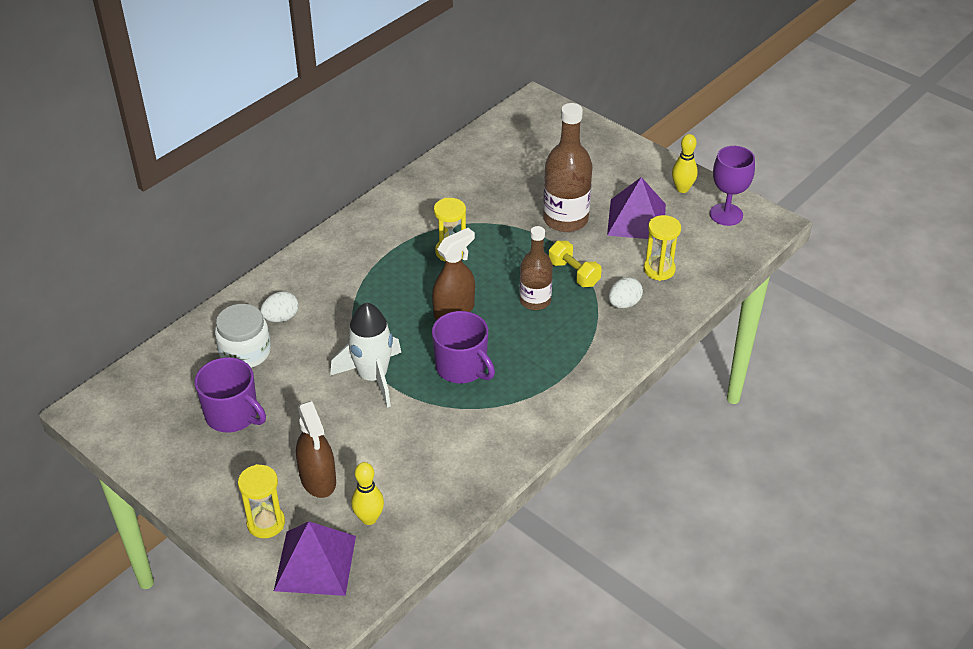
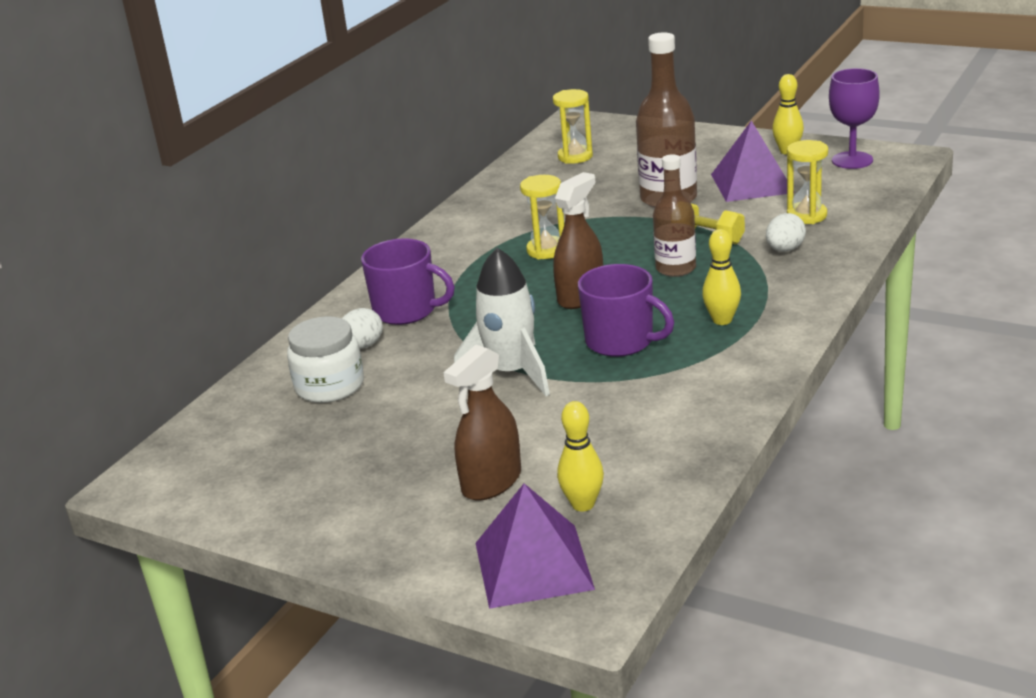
camera: 10 degrees left, 15 degrees down
purple mug [195,357,266,432] -> purple mug moved to [361,238,455,325]
yellow hourglass [238,464,285,538] -> yellow hourglass moved to [553,89,593,164]
brown spray bottle [296,401,336,498] -> brown spray bottle turned 75 degrees clockwise [443,345,521,501]
none -> yellow bowling pin [702,229,741,325]

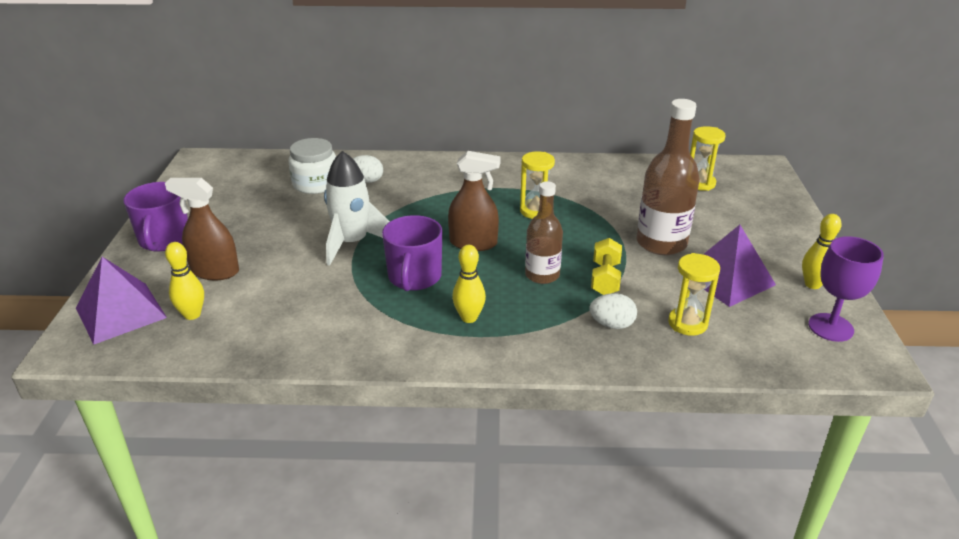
camera: 60 degrees right, 5 degrees up
purple mug [361,238,455,325] -> purple mug moved to [123,182,188,251]

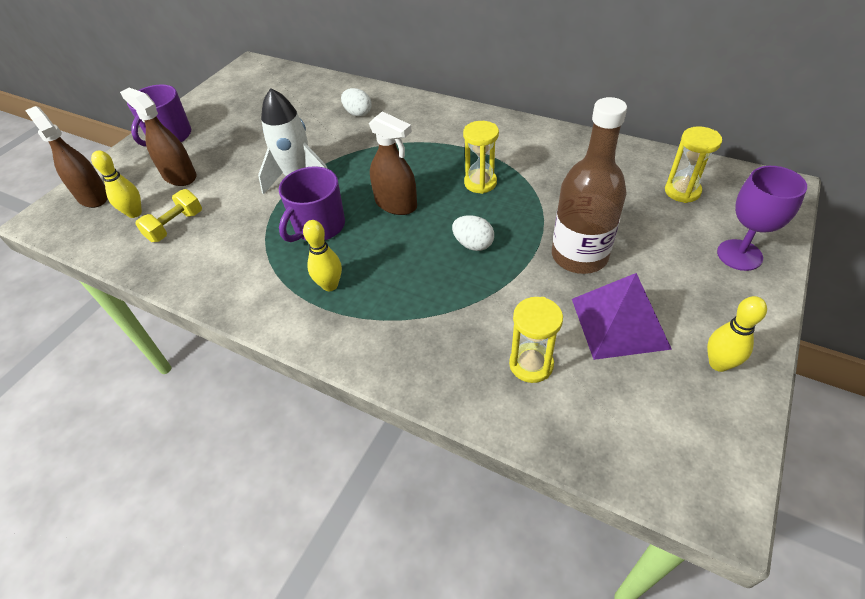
camera: 30 degrees right, 15 degrees up
purple pyramid [76,257,167,345] -> brown spray bottle [25,106,108,208]
white jar [289,138,336,194] -> none
brown bottle [525,181,563,284] -> none
white egg [589,293,637,329] -> white egg moved to [452,215,494,251]
yellow dumbbell [591,238,622,295] -> yellow dumbbell moved to [135,189,202,242]
purple goblet [808,236,884,342] -> purple goblet moved to [717,166,807,271]

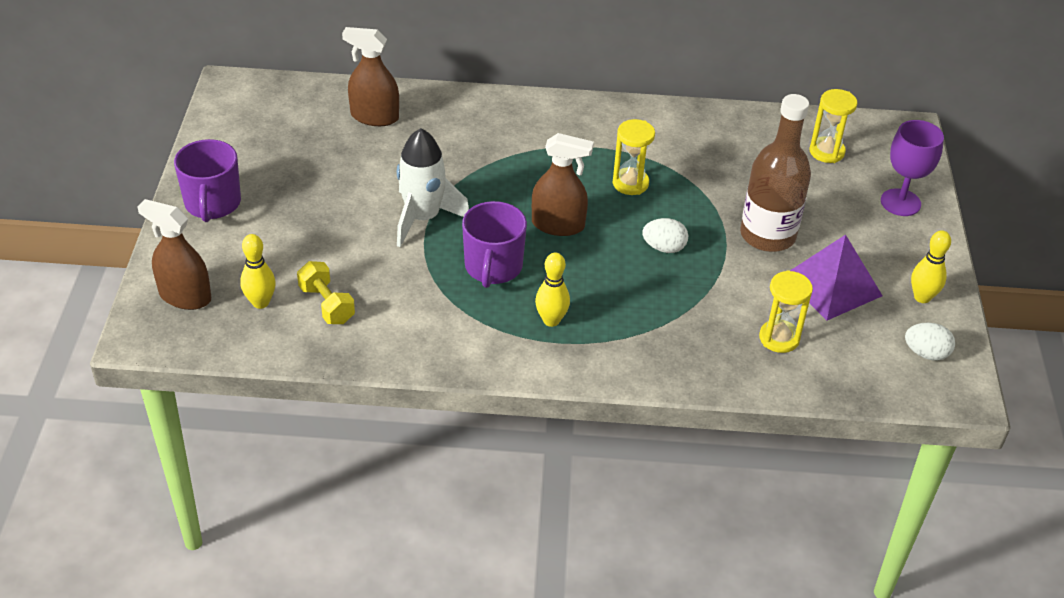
camera: 30 degrees left, 5 degrees down
brown spray bottle [120,88,197,186] -> brown spray bottle moved to [342,27,399,126]
yellow dumbbell [135,189,202,242] -> yellow dumbbell turned 45 degrees counterclockwise [297,261,355,324]
white egg [341,88,372,117] -> white egg moved to [905,322,955,361]

